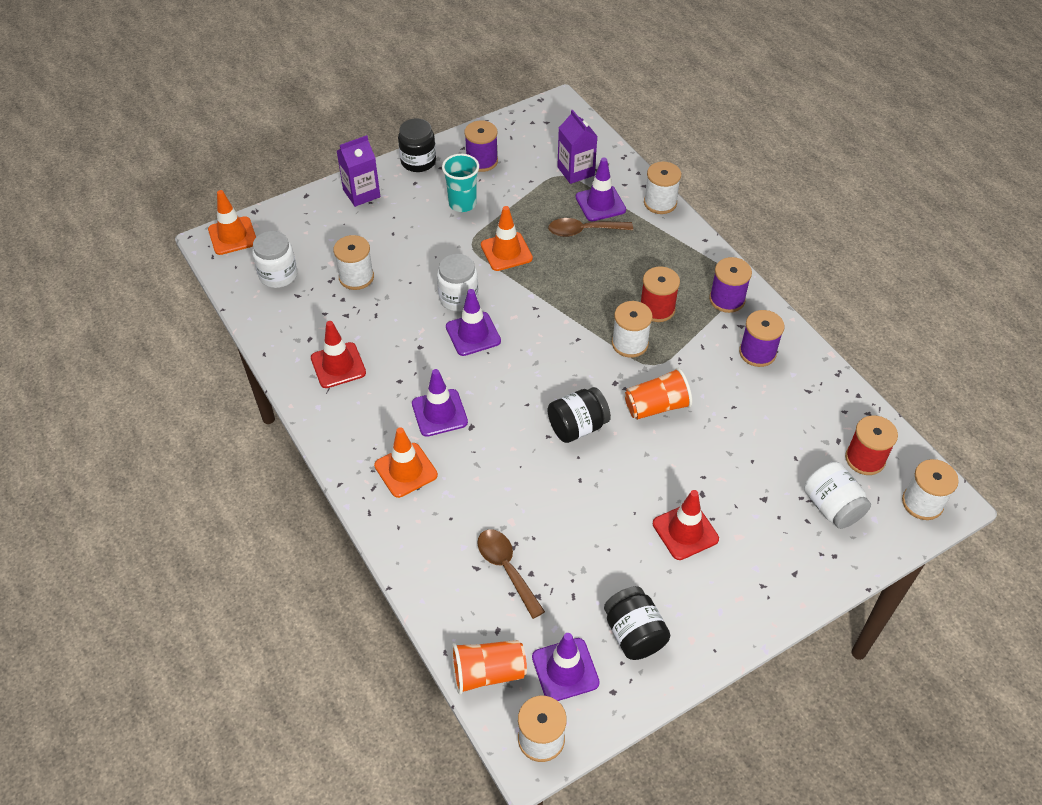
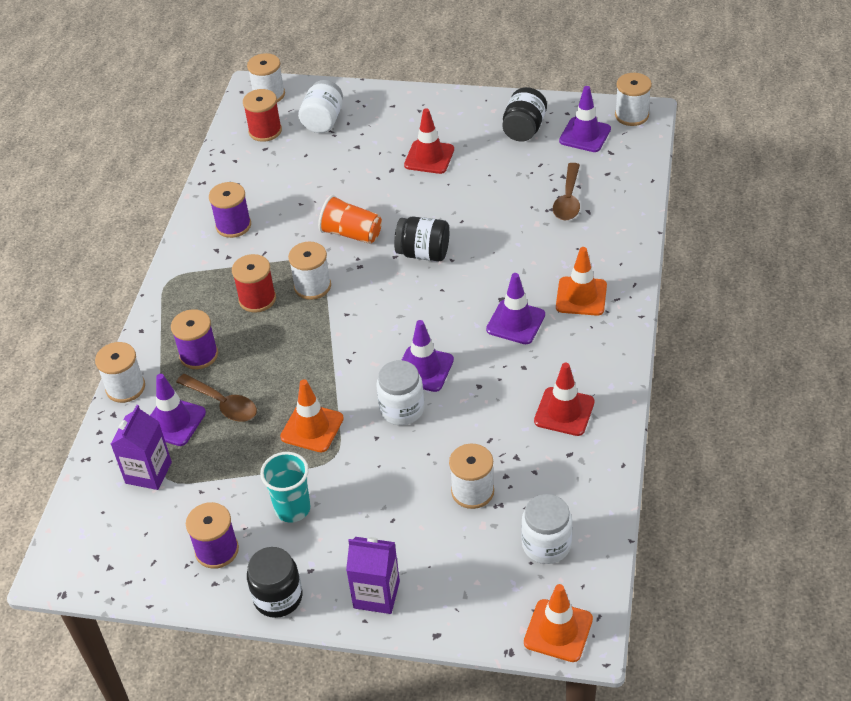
camera: 135 degrees left, 5 degrees down
orange cup [451,640,527,694] -> none
purple spool [709,257,752,313] -> purple spool moved to [171,309,218,369]

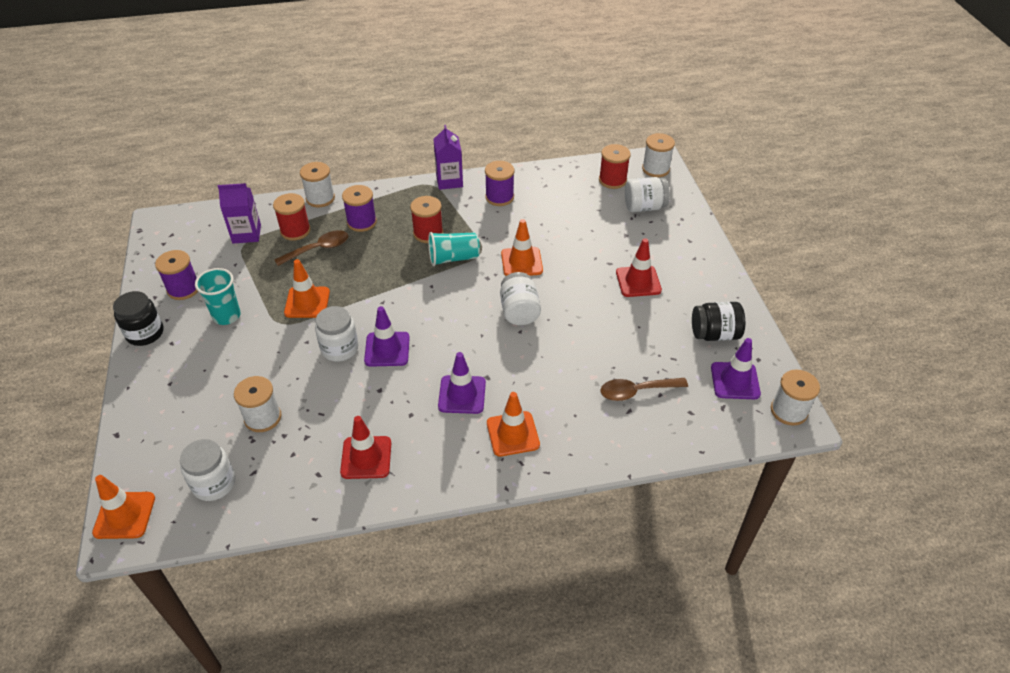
camera: 65 degrees right, 0 degrees up
purple traffic cone [150,374,206,446] -> red spool [273,193,311,241]
brown spoon [176,374,257,422] -> brown spoon turned 135 degrees counterclockwise [274,230,348,266]
white spool [288,242,331,300] -> turquoise cup [428,232,480,266]
orange cup [318,195,382,244] -> orange traffic cone [501,219,543,276]
purple carton [346,537,400,614] -> purple carton moved to [433,125,463,190]
black jar [394,217,449,261] -> white jar [500,272,541,325]

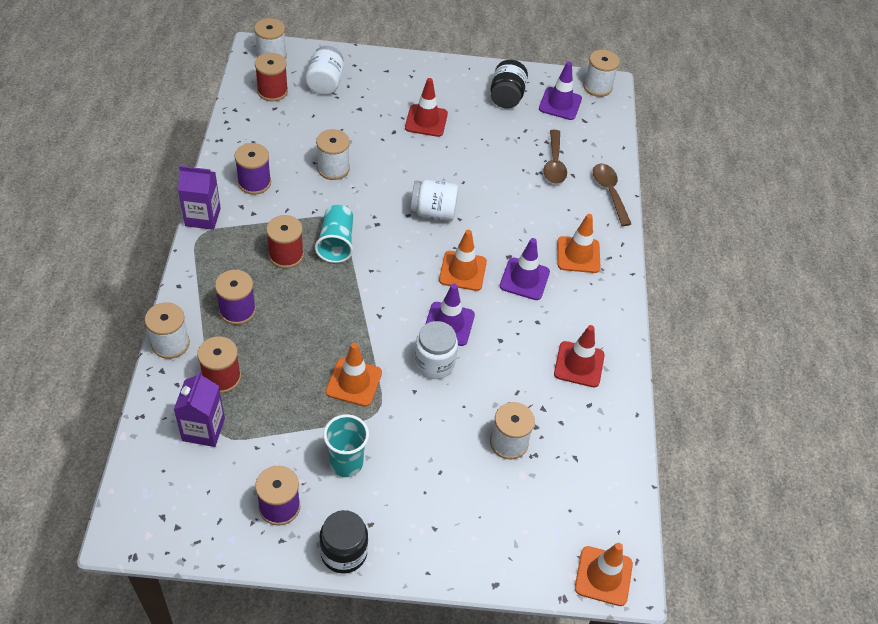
camera: 80 degrees left, 5 degrees up
white jar [180,439,235,501] -> none
brown spoon [274,230,348,266] -> brown spoon moved to [593,164,631,226]
orange traffic cone [501,219,543,276] -> orange traffic cone moved to [439,230,487,291]
none -> white spool [316,129,350,180]

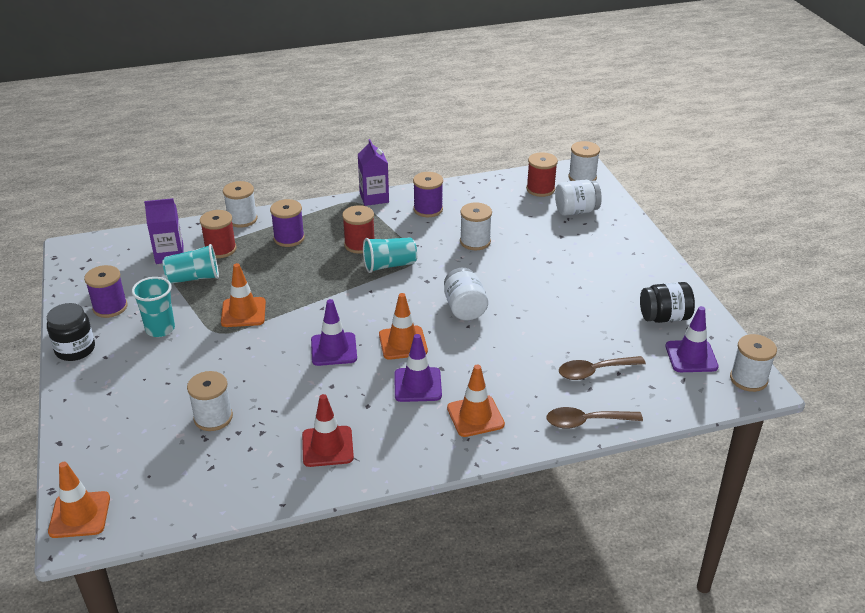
camera: 75 degrees right, 15 degrees down
red traffic cone [405,78,448,137] -> none
white jar [414,321,458,379] -> none
brown spoon [593,164,631,226] -> brown spoon turned 150 degrees counterclockwise [547,407,643,429]
none -> turquoise cup [163,244,219,284]

